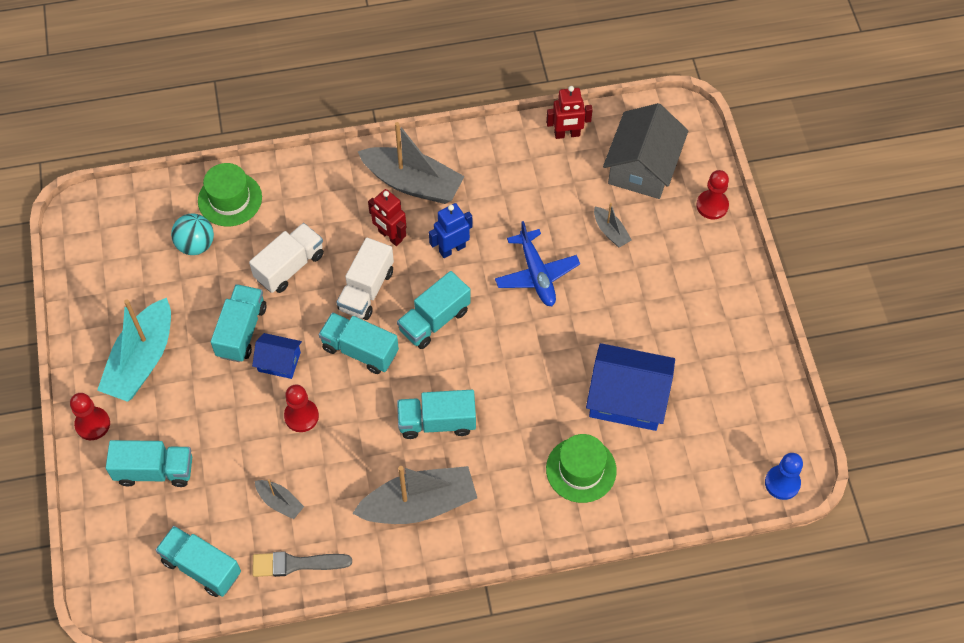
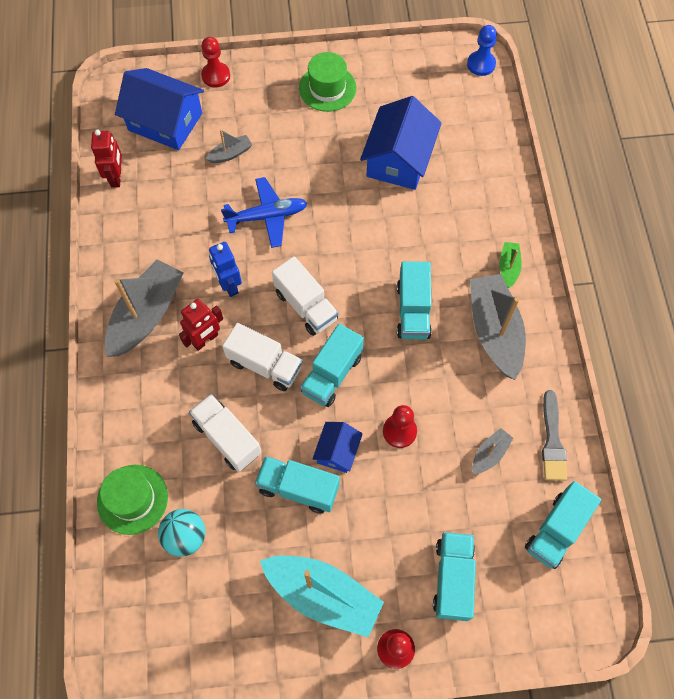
camera: 85 degrees left, 5 degrees up
turquoise truck [397,271,471,349] -> white truck [272,256,338,336]
green hat [546,434,617,503] -> green hat moved to [299,52,357,112]
grey house [603,103,688,199] -> blue house [115,68,204,150]
none -> green boat [499,242,522,288]

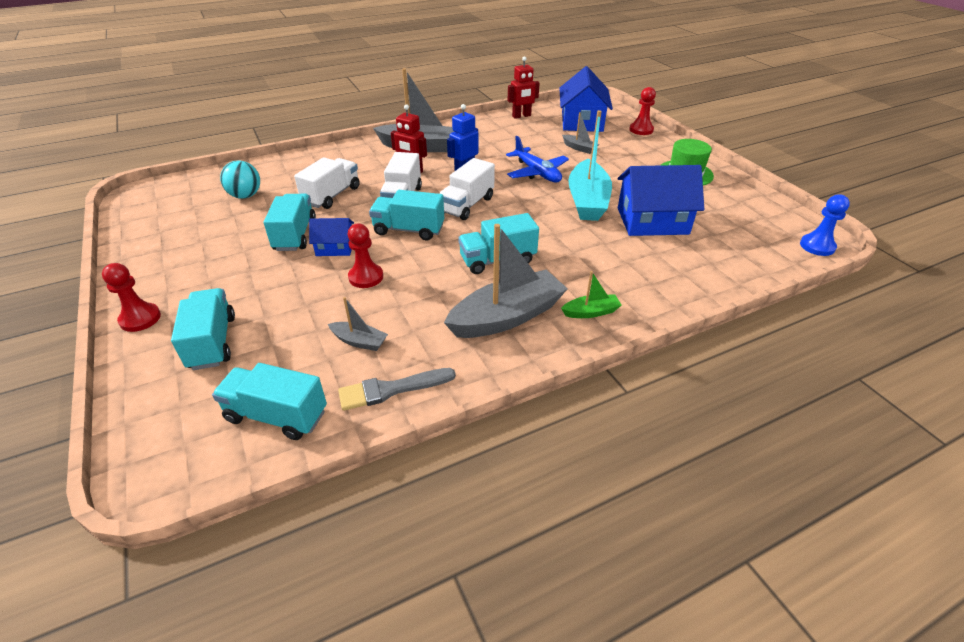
camera: 70 degrees right, 25 degrees down
green hat [97,465,168,535] -> none
turquoise boat [260,556,384,637] -> turquoise boat moved to [568,110,612,221]
turquoise truck [433,532,476,621] -> turquoise truck turned 90 degrees counterclockwise [171,288,235,370]

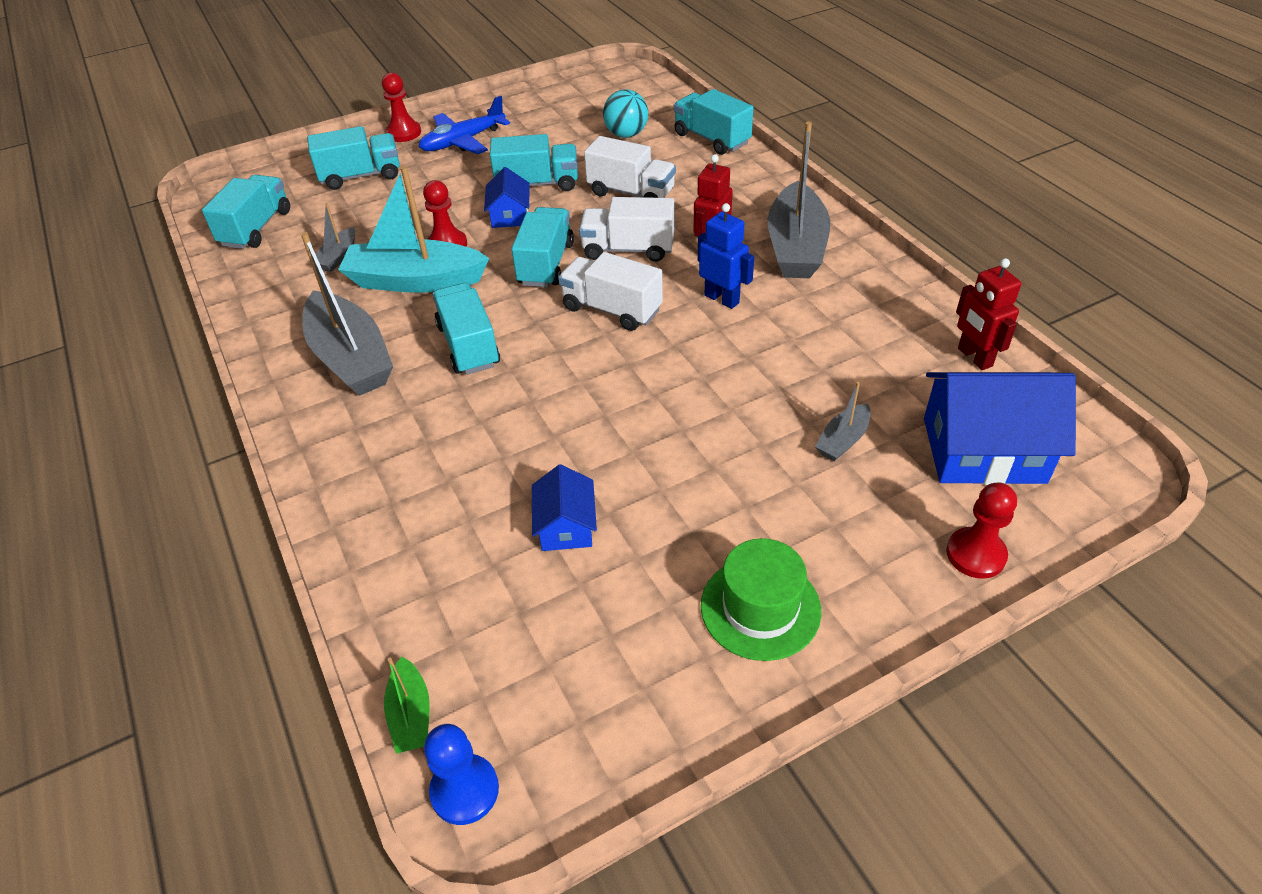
camera: 90 degrees right, 5 degrees up
grey brush [338,368,456,411] -> none
blue plane [506,136,569,183] -> blue plane moved to [419,96,510,154]
green boat [561,271,622,318] -> green boat moved to [384,657,430,754]
turquoise boat [568,110,612,221] -> turquoise boat moved to [338,166,489,293]
blue house [618,165,704,236] -> blue house [532,464,597,551], size x0.53
none -> turquoise truck [674,89,754,155]

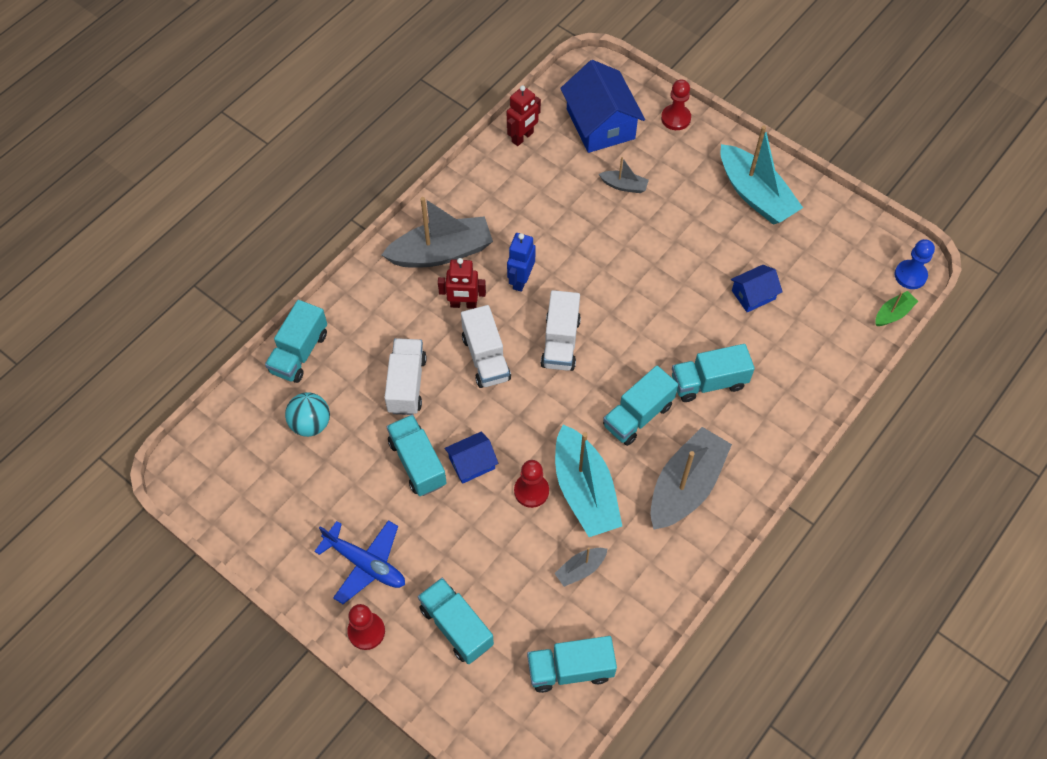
camera: 115 degrees left, 15 degrees up
grey boat [316,203,355,272] -> grey boat turned 150 degrees clockwise [554,547,607,587]
turquoise truck [511,207,574,287] -> turquoise truck moved to [672,344,755,402]
green hat [701,538,822,661] -> turquoise boat [720,125,803,225]

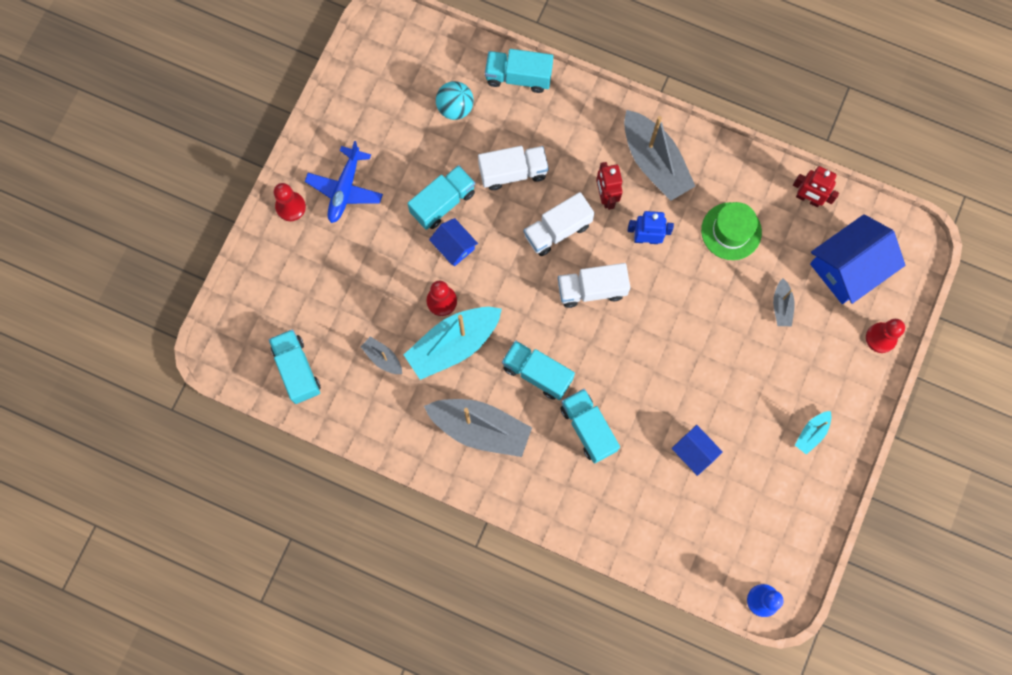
camera: 75 degrees right, 15 degrees up
turquoise truck [418,578,494,664] -> none
turquoise boat [720,125,803,225] -> turquoise boat [795,411,832,455], size x0.47
green boat [875,291,918,326] -> none
none -> green hat [701,202,762,260]

